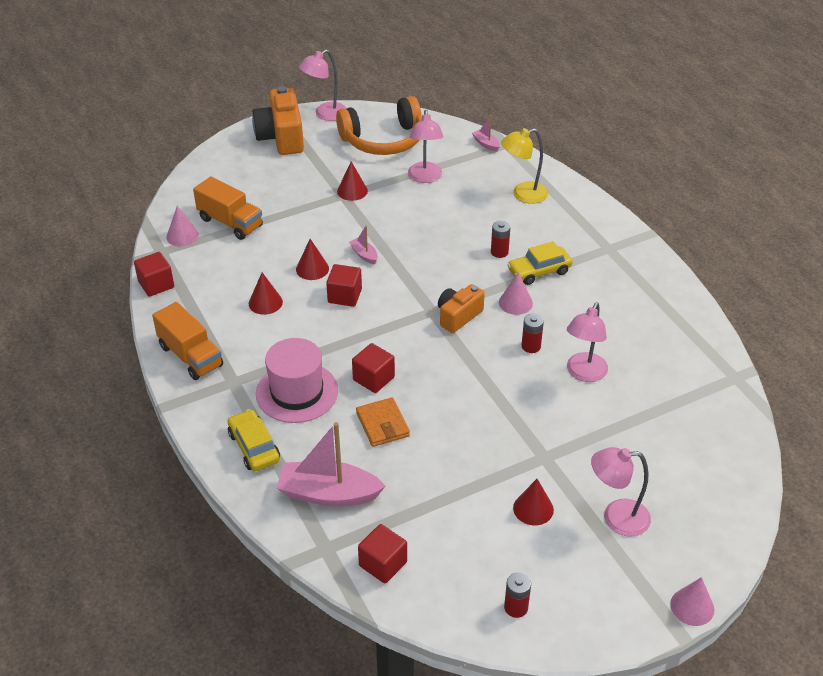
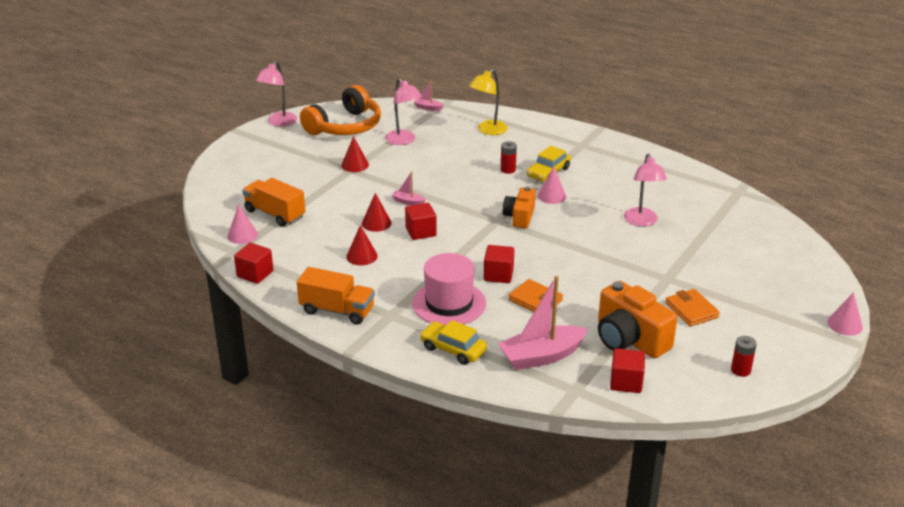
camera: 30 degrees left, 10 degrees down
orange truck [193,176,263,240] -> orange truck turned 150 degrees counterclockwise [242,178,305,227]
orange camera [252,86,304,155] -> orange camera moved to [598,281,677,358]
red cone [513,479,554,525] -> orange wallet [665,289,720,327]
red battery [522,314,544,353] -> none
pink lamp [591,447,651,537] -> none

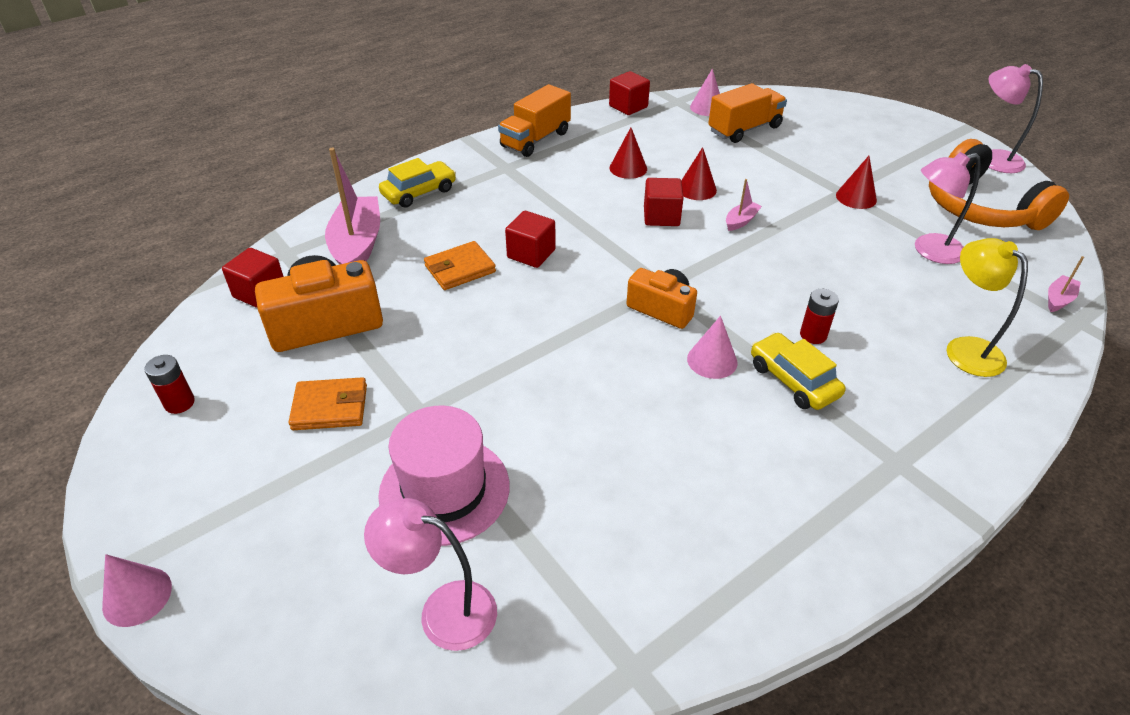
camera: 110 degrees right, 10 degrees up
pink hat [412,253,486,325] -> pink hat moved to [378,405,510,546]
pink lamp [624,153,667,227] -> pink lamp moved to [364,498,497,651]

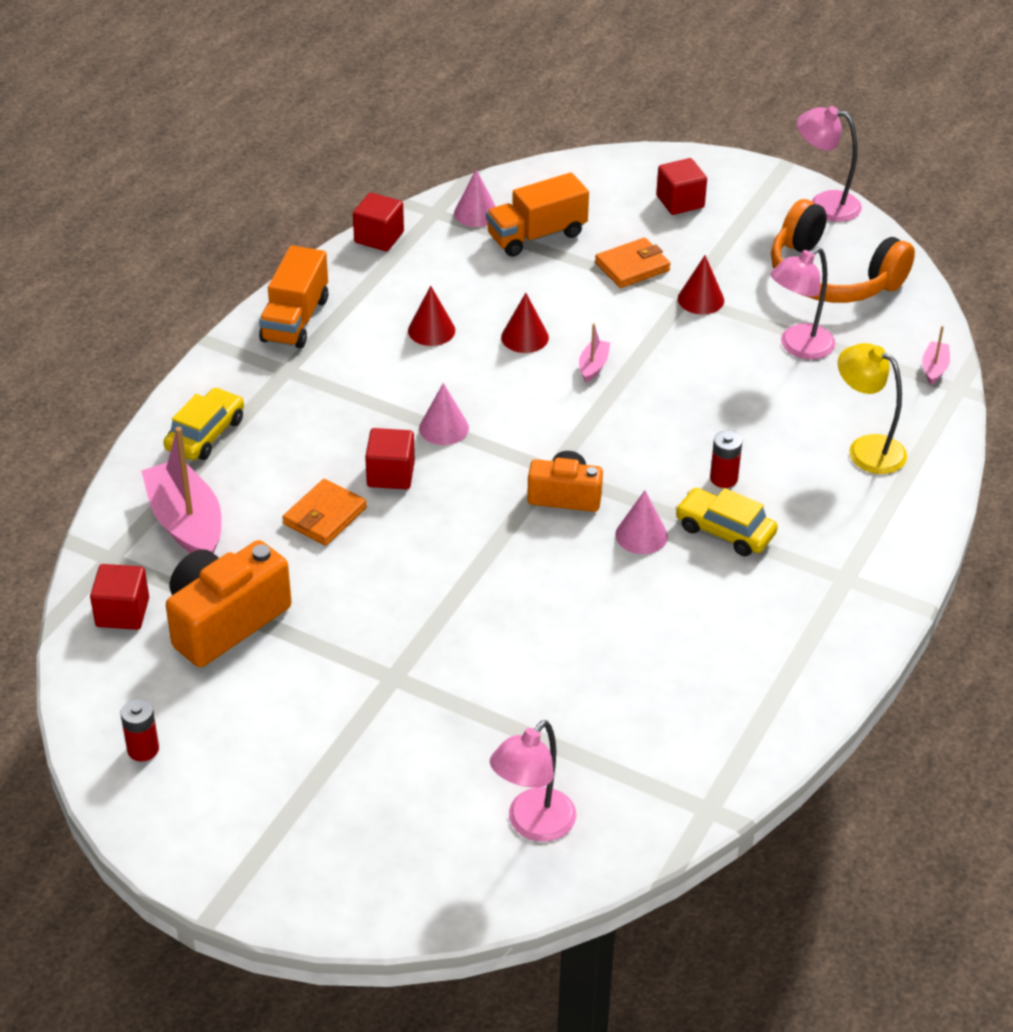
camera: 25 degrees left, 0 degrees up
pink cone [102,554,172,627] -> pink cone moved to [419,383,469,445]
orange wallet [288,377,367,430] -> orange wallet moved to [595,238,671,288]
pink lamp [364,498,497,651] -> pink lamp turned 45 degrees counterclockwise [490,720,576,842]
pink hat [378,405,510,546] -> none
red cube [644,178,683,226] -> red cube moved to [656,158,707,215]
orange truck [708,83,787,143] -> orange truck turned 150 degrees counterclockwise [486,172,589,257]

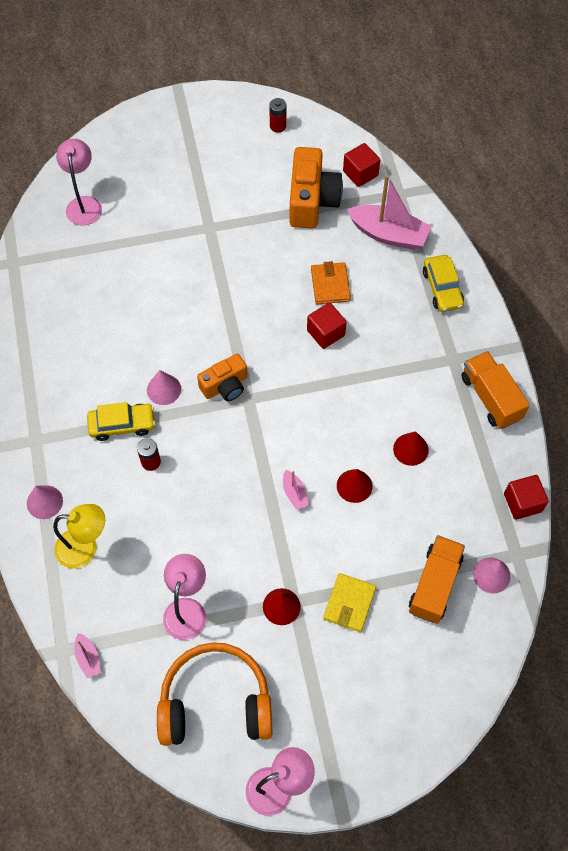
camera: 140 degrees right, 20 degrees up
pink cone [419,383,469,445] -> pink cone moved to [27,485,63,519]
orange wallet [595,238,671,288] -> yellow wallet [323,573,376,632]
red cube [656,158,707,215] -> none

